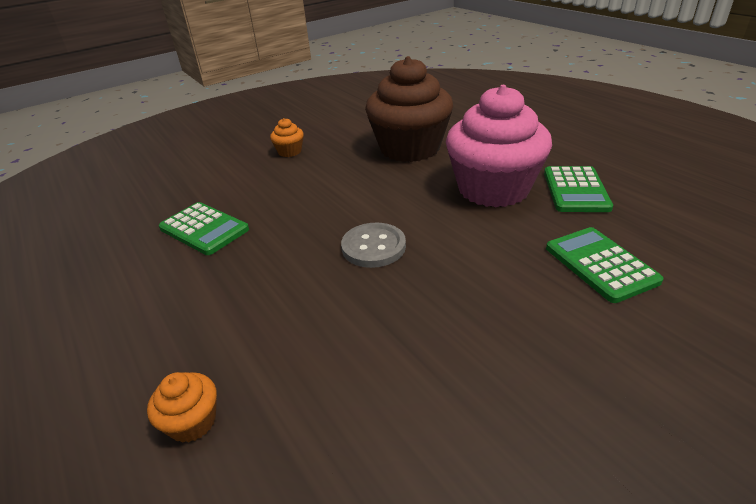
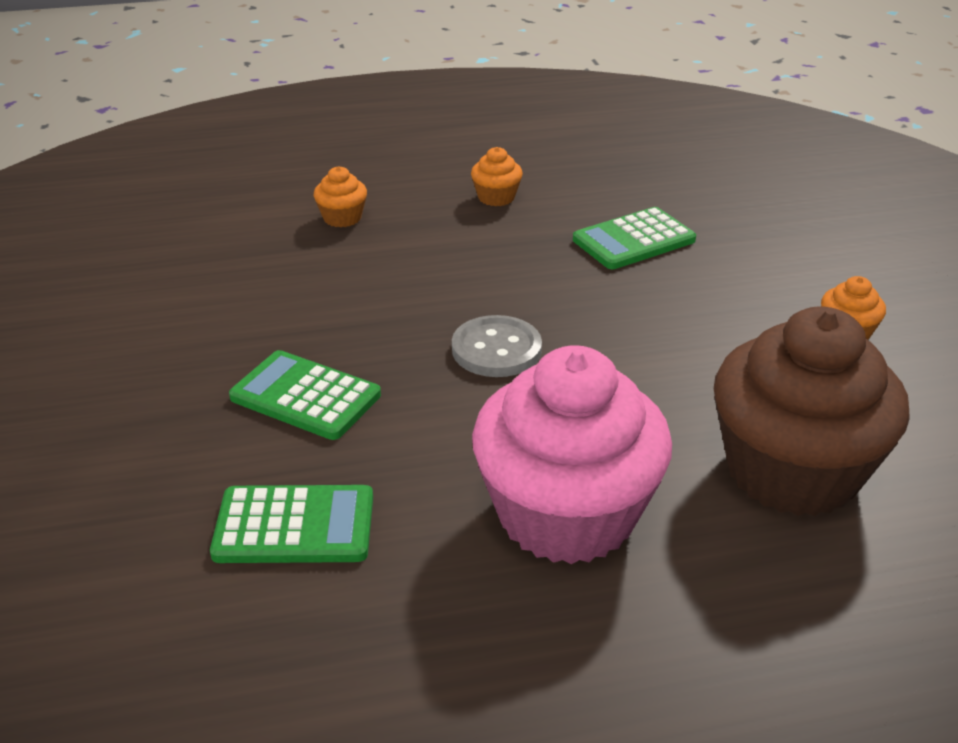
camera: 110 degrees right, 0 degrees up
green calculator [544,166,613,212] -> green calculator moved to [229,350,381,440]
none -> orange cupcake [471,147,523,206]

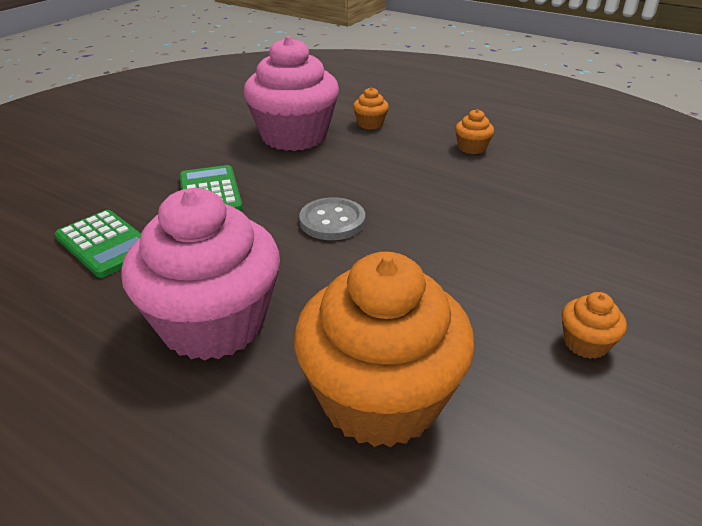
camera: 45 degrees right, 0 degrees up
green calculator [573,207,696,269] -> none
brown cupcake [714,306,910,516] -> orange cupcake [294,252,475,447]
none -> pink cupcake [243,36,339,151]

